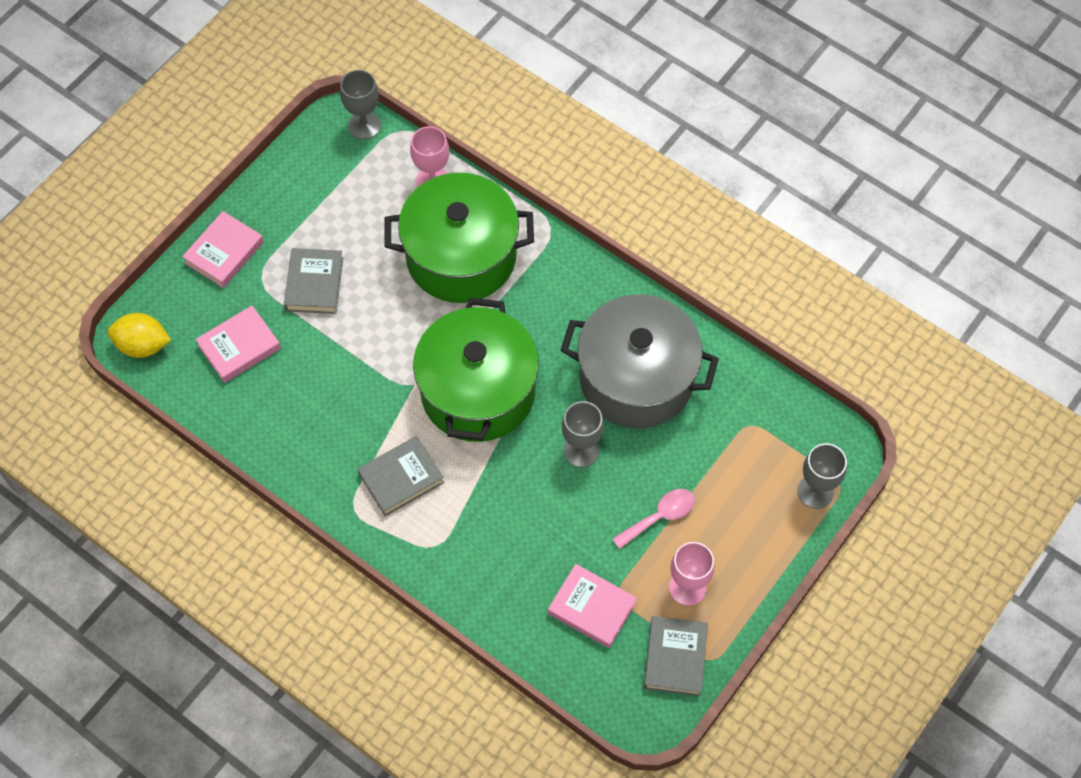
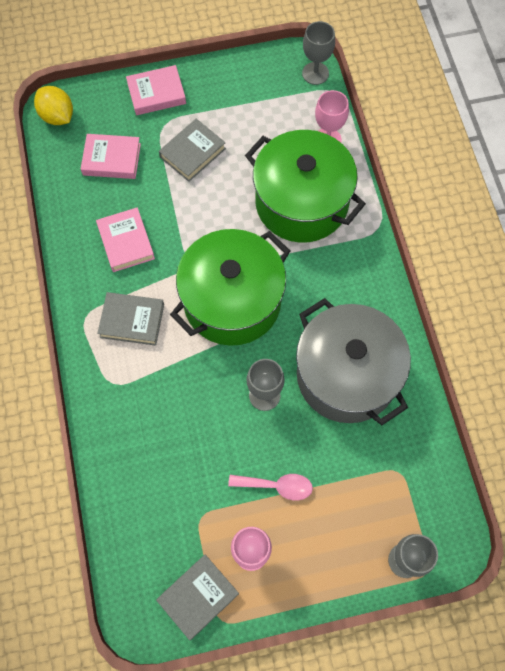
camera: 40 degrees right, 5 degrees up
pink book [548,564,637,648] -> pink book moved to [96,207,155,272]

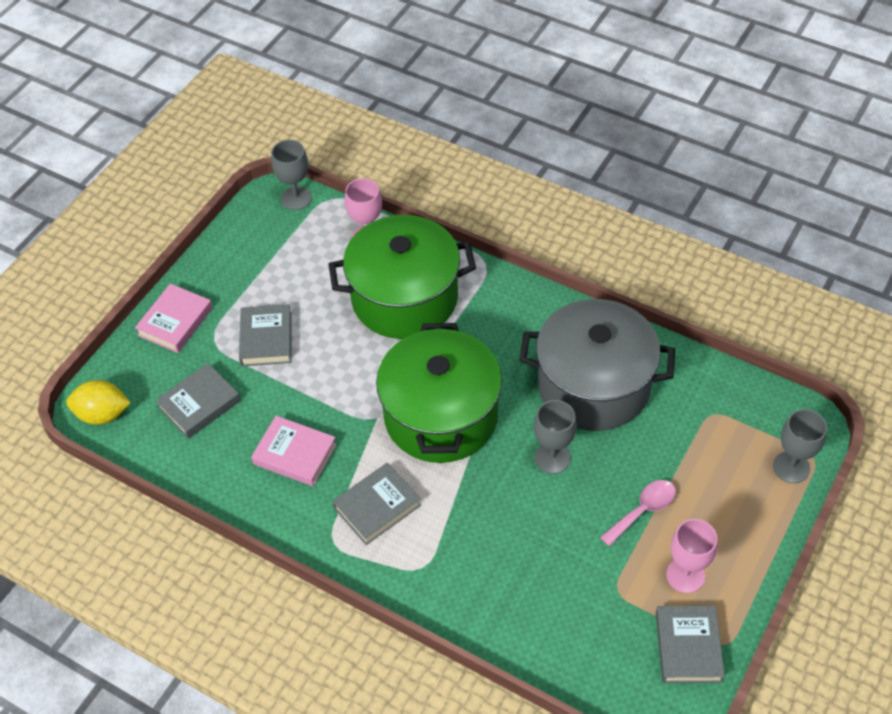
camera: 45 degrees left, 15 degrees down
pink book [81,134,141,179] -> grey book [155,363,241,439]

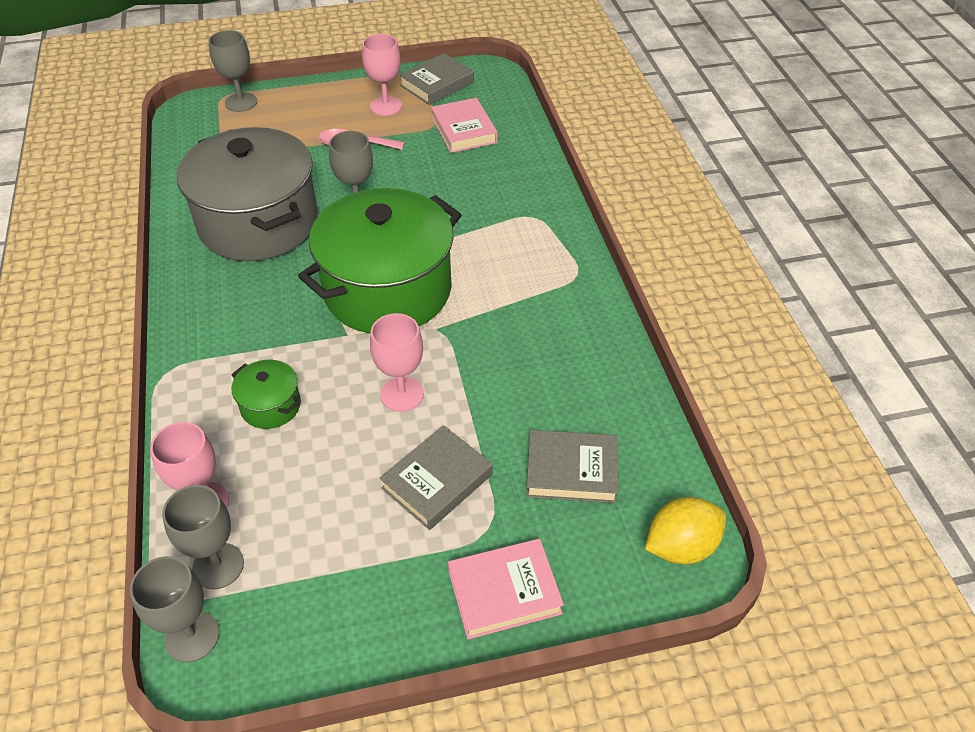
camera: 135 degrees left, 5 degrees down
yellow lemon [66,380,131,425] -> yellow lemon turned 75 degrees counterclockwise [645,497,726,564]
pink book [251,416,337,486] -> pink book moved to [431,98,498,153]
green pot [329,215,476,339] -> green pot [231,360,301,429], size x0.42
grey book [332,463,421,545] -> none
none -> grey goblet [162,485,244,589]
none -> pink goblet [370,313,424,412]

